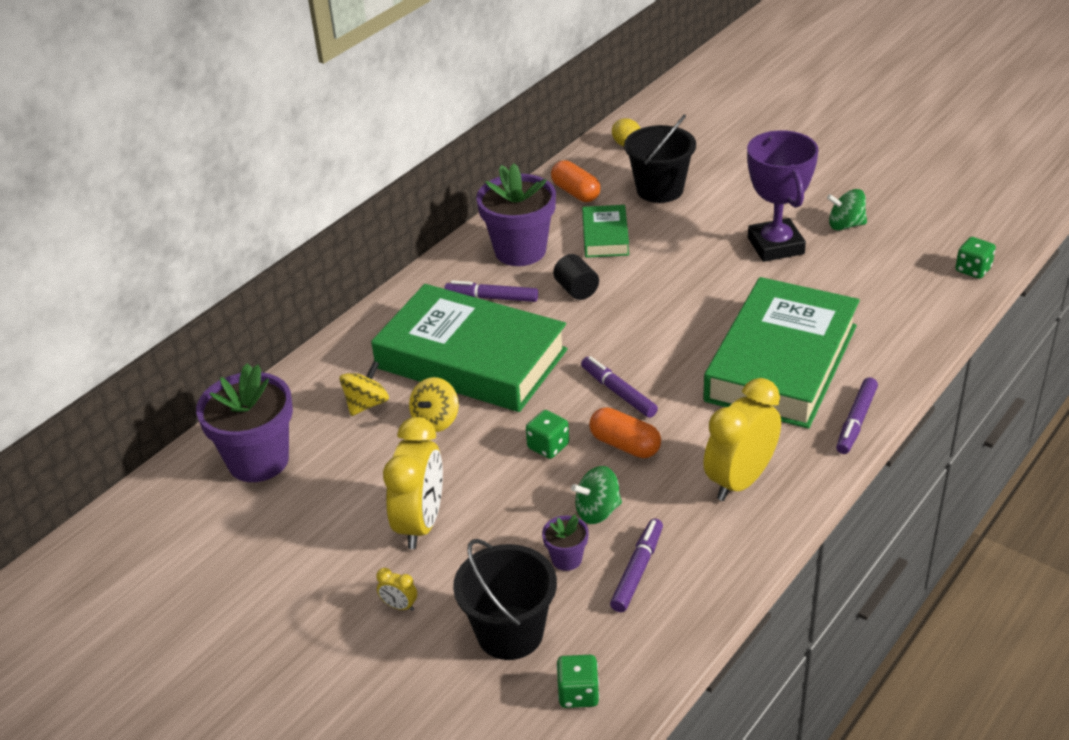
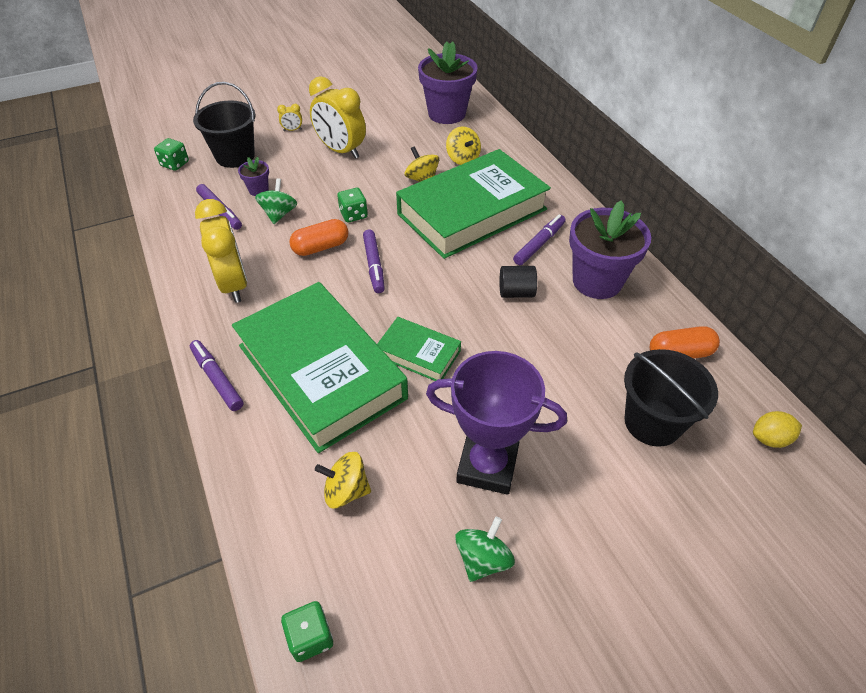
camera: 115 degrees right, 10 degrees up
yellow clock [376,568,417,611] -> yellow clock turned 150 degrees counterclockwise [277,104,302,131]
purple marker [581,356,658,418] -> purple marker turned 90 degrees clockwise [363,229,385,293]
green book [582,205,629,258] -> green book moved to [377,317,461,381]
none -> yellow spinning top [315,452,371,509]

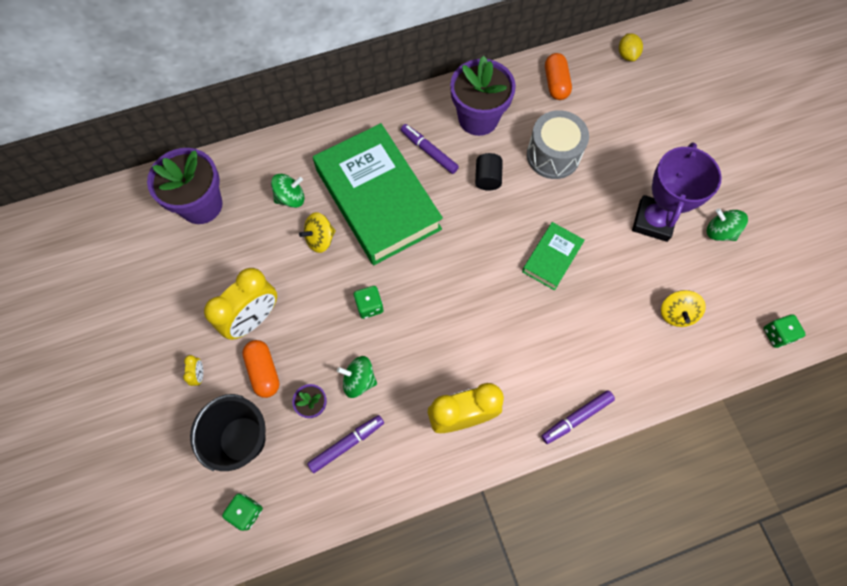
camera: 85 degrees left, 20 degrees up
green book [232,282,408,453] -> none
orange capsule [289,219,348,256] -> orange capsule moved to [242,340,280,398]
purple marker [363,229,385,293] -> none
yellow spinning top [446,126,481,165] -> green spinning top [271,174,304,208]
black bucket [624,349,718,447] -> none
none -> grey drum [527,110,589,179]

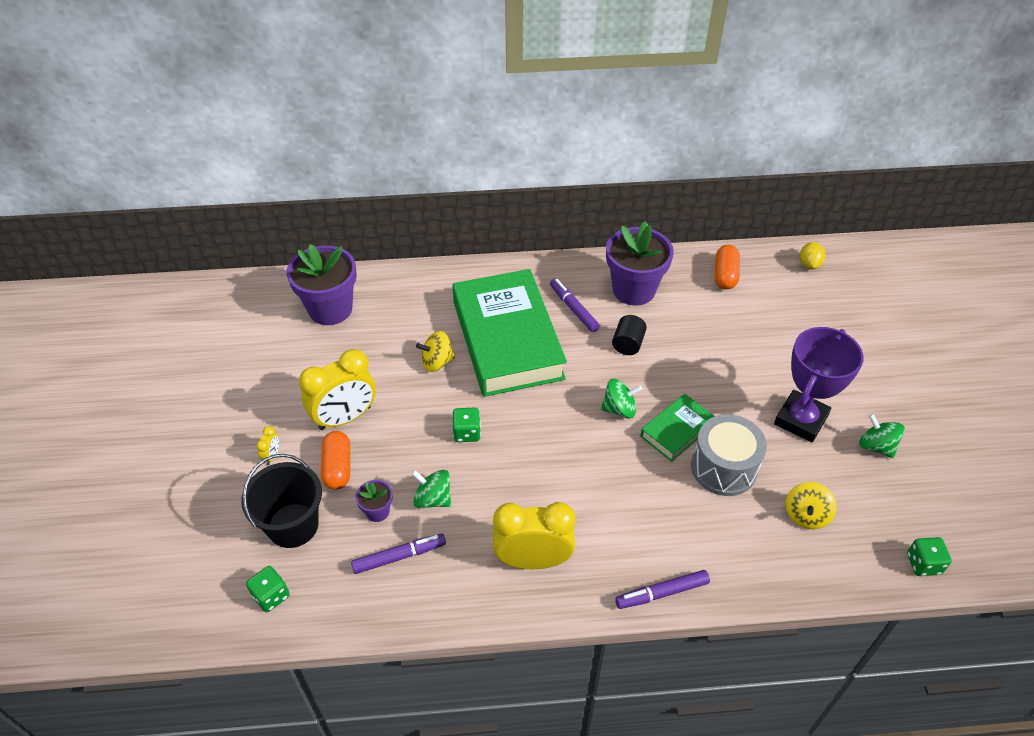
camera: 15 degrees right, 20 degrees down
green spinning top [271,174,304,208] -> green spinning top moved to [601,379,643,419]
grey drum [527,110,589,179] -> grey drum moved to [691,414,767,496]

